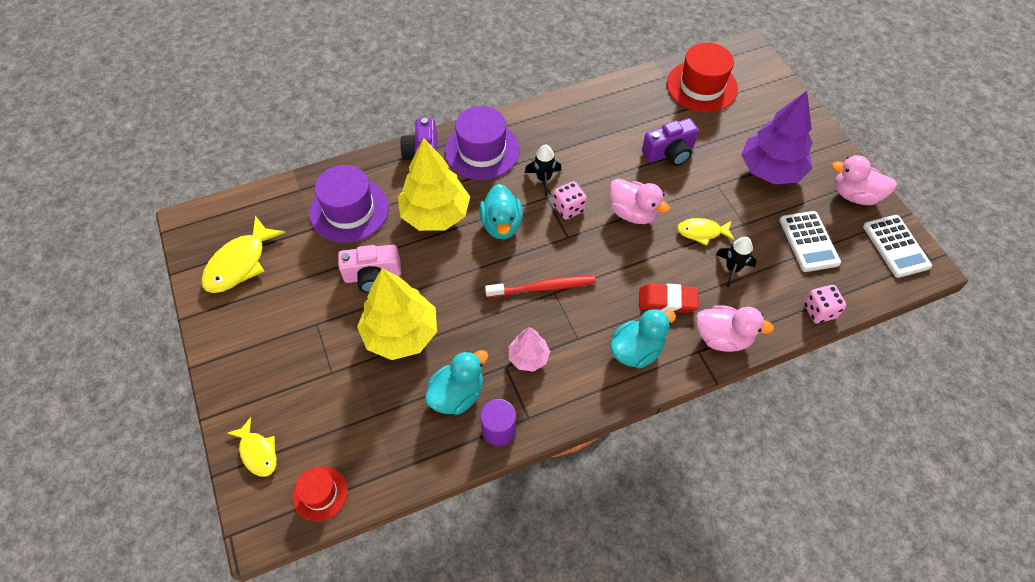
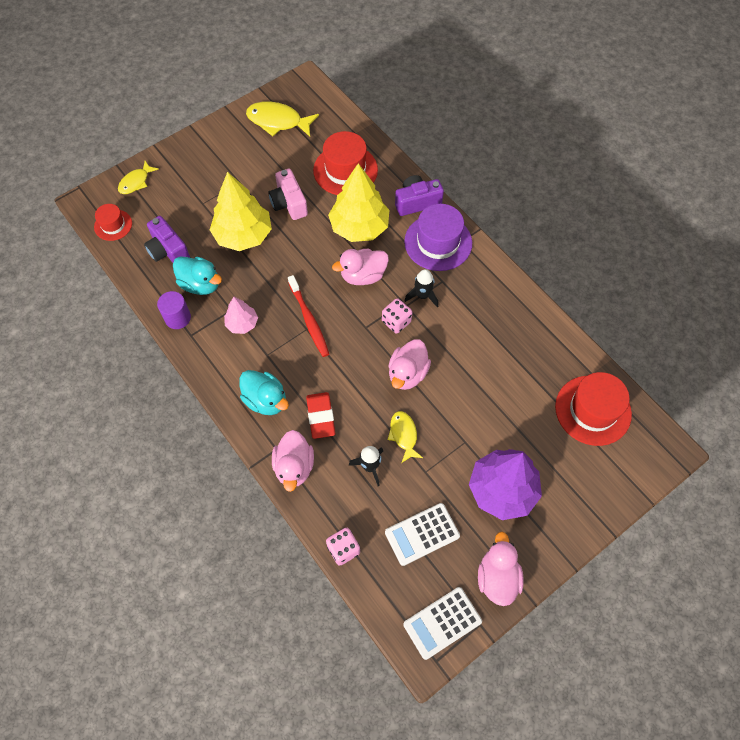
camera: 75 degrees right, 5 degrees up
purple hat [309,165,389,243] -> red hat [313,131,378,195]
turquoise duck [479,184,523,239] -> pink duck [332,249,389,285]
purple camera [642,118,699,166] -> purple camera moved to [144,216,190,263]

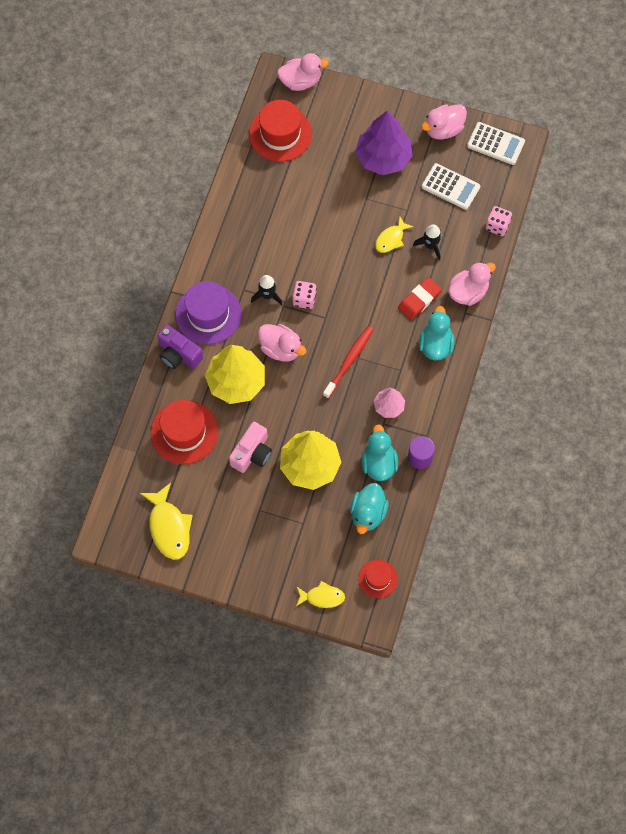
camera: 125 degrees left, 5 degrees up
purple camera [144,216,190,263] -> turquoise duck [350,483,389,534]
pink duck [388,339,431,390] -> pink duck moved to [277,53,329,91]

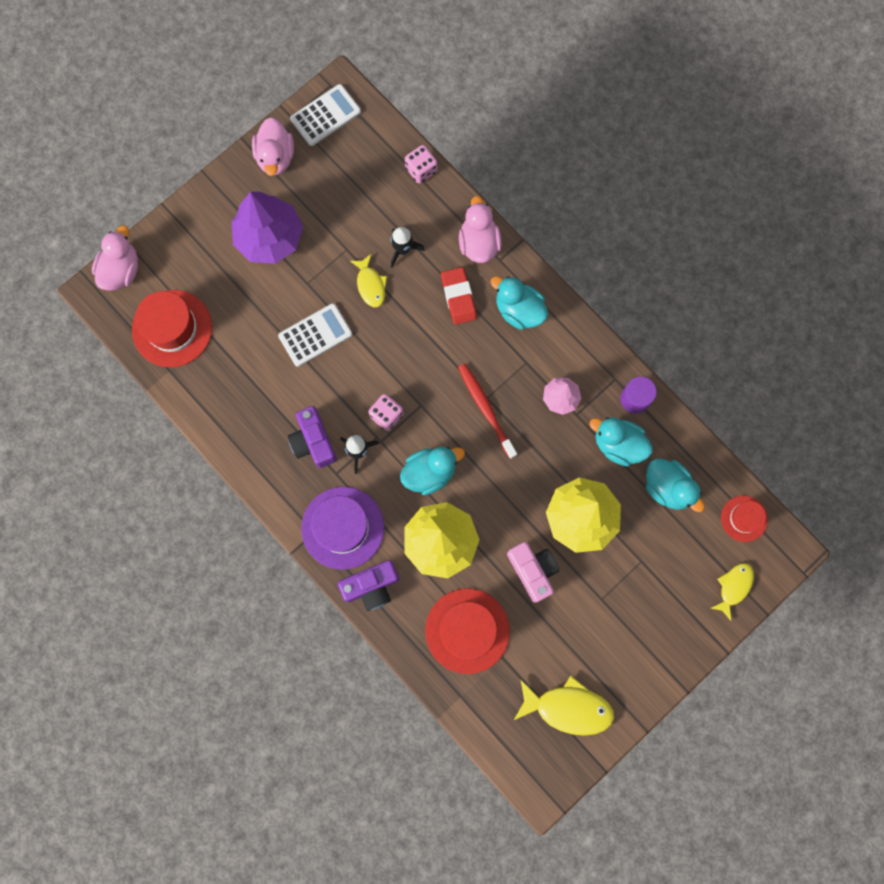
camera: 60 degrees left, 10 degrees up
pink duck [258,324,306,362] -> turquoise duck [400,447,465,495]
white calculator [422,163,480,210] -> white calculator moved to [278,303,352,367]
none -> purple camera [288,406,337,468]

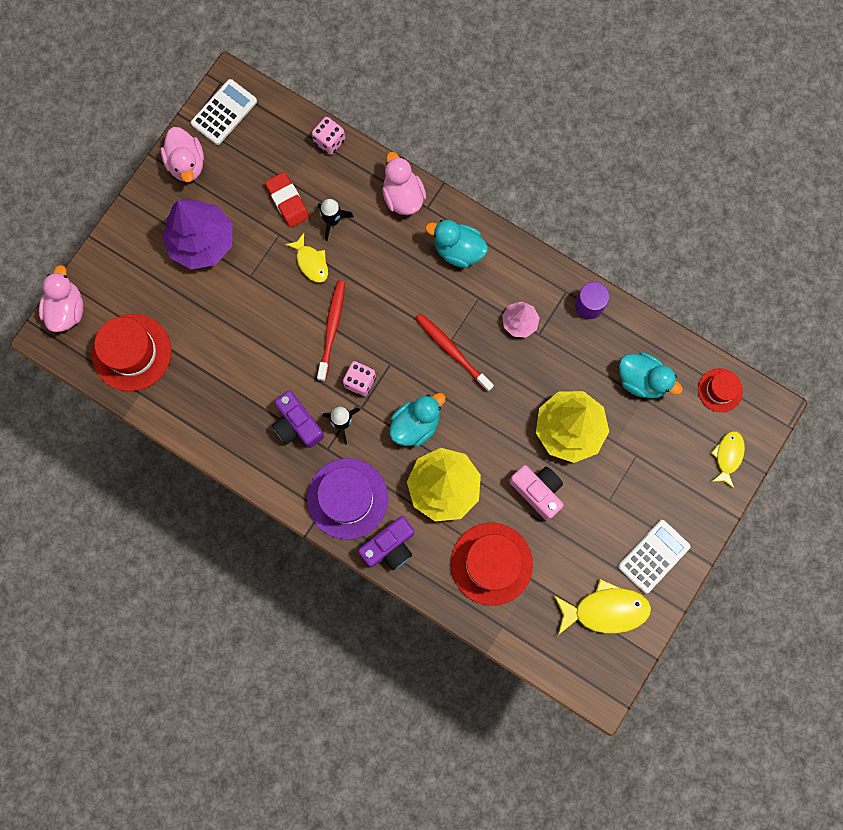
camera: 15 degrees left, 0 degrees up
white calculator [278,303,352,367] -> white calculator moved to [618,520,691,594]
red eraser [441,267,477,325] -> red eraser moved to [265,172,310,228]
turquoise duck [590,417,653,467] -> none
none -> red toothbrush [317,281,345,381]

